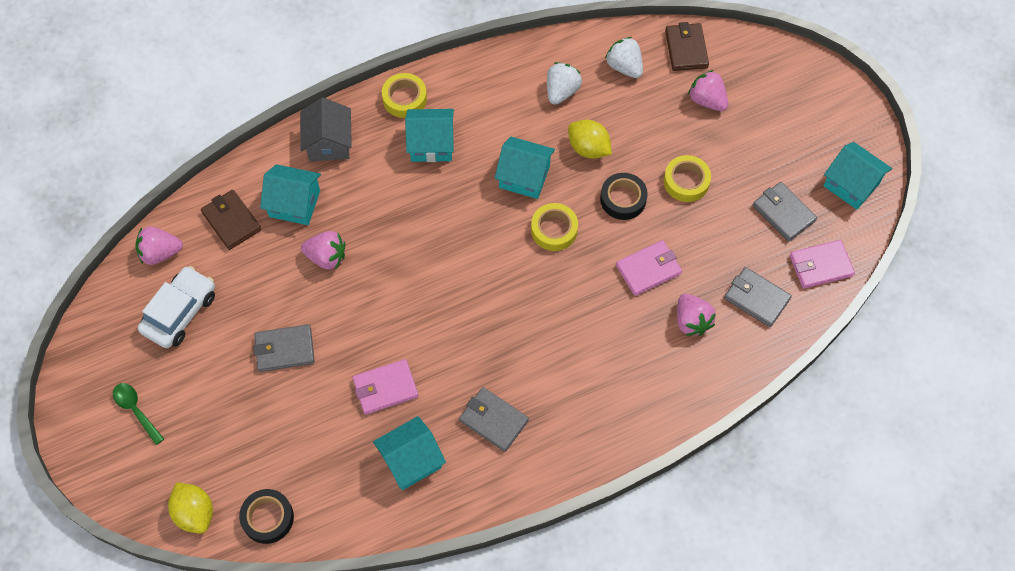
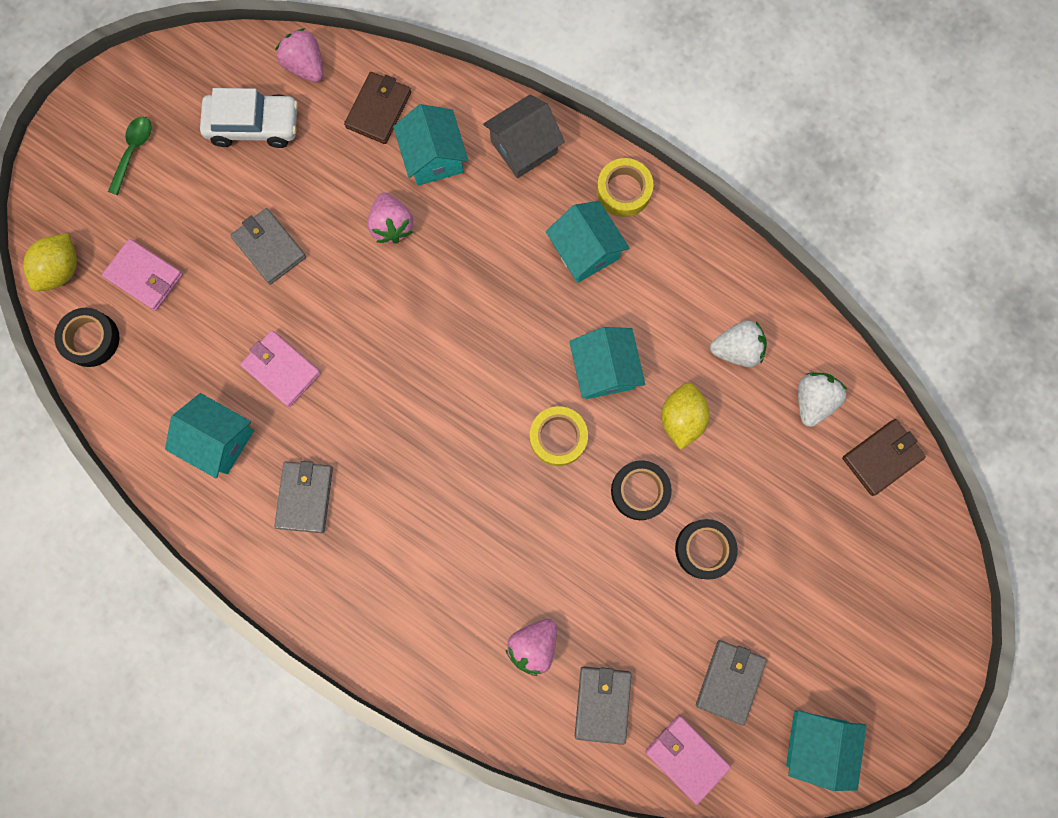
camera: 60 degrees right, 15 degrees up
pink wallet [616,240,682,296] -> pink wallet moved to [102,239,183,311]
yellow tape [664,155,711,202] -> black tape [675,519,738,580]
pink strawberry [688,70,728,111] -> none

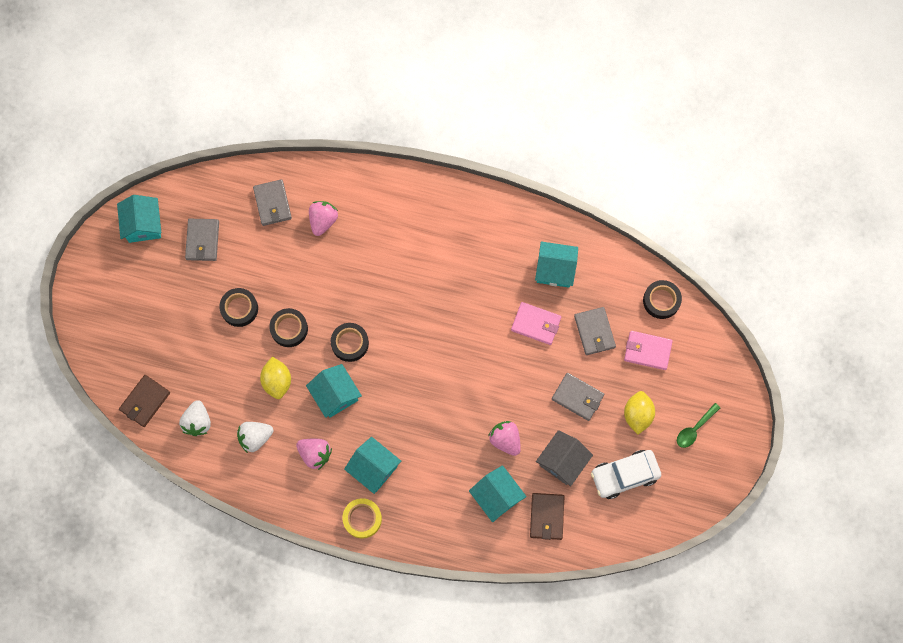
camera: 160 degrees right, 5 degrees down
yellow lemon [23,233,77,292] -> yellow lemon moved to [624,391,655,435]
green spoon [108,117,152,195] -> green spoon turned 45 degrees clockwise [677,403,720,448]
grey wallet [274,461,333,533] -> grey wallet moved to [574,307,616,355]
pink strawberry [275,28,323,83] -> pink strawberry moved to [296,439,332,470]
grey house [483,94,565,178] -> grey house moved to [536,430,593,486]
yellow tape [530,406,588,466] -> black tape [331,323,369,362]
pink wallet [645,715,731,805] -> none

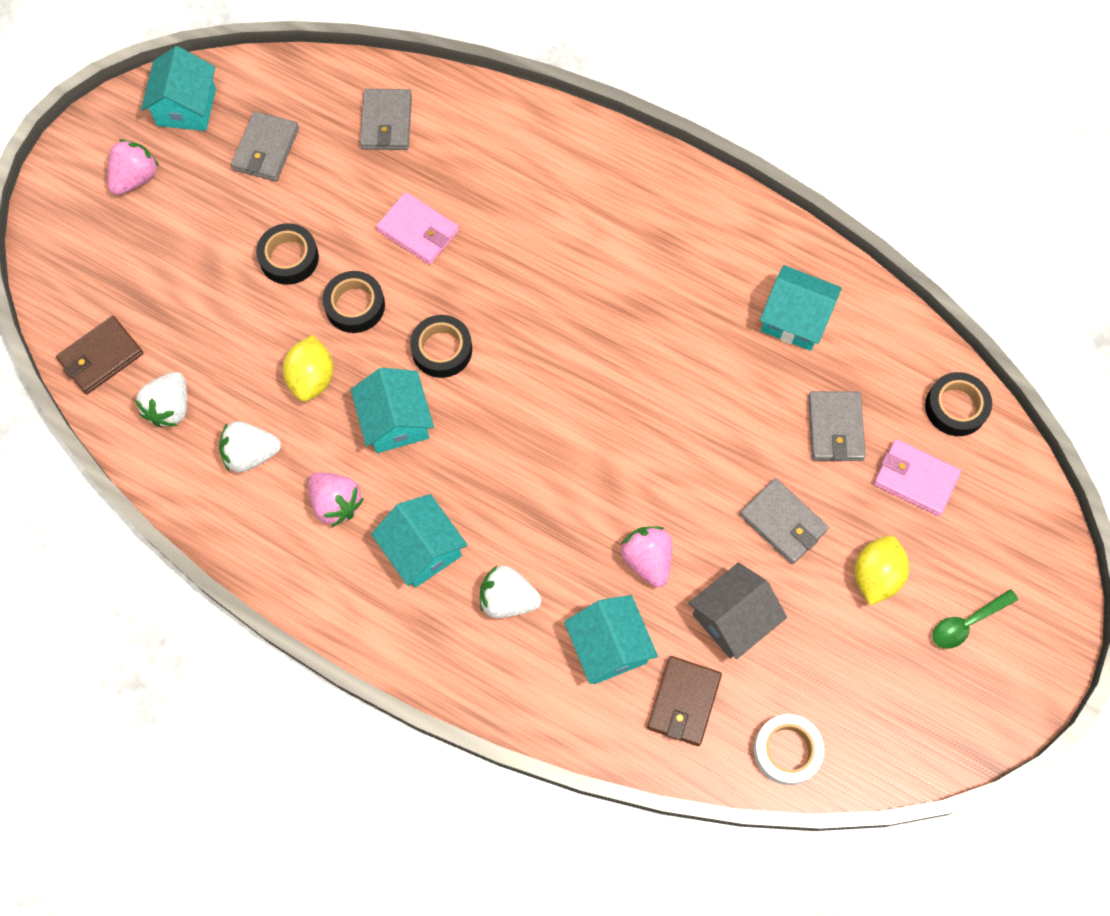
camera: 15 degrees right, 5 degrees down
pink strawberry [309,201,338,236] -> pink strawberry moved to [108,139,159,195]
yellow tape [342,498,382,538] -> none
pink wallet [511,302,561,345] -> pink wallet moved to [376,192,459,265]
white car [591,450,661,499] -> none
none -> white strawberry [480,566,541,618]
none -> white tape [754,714,824,785]

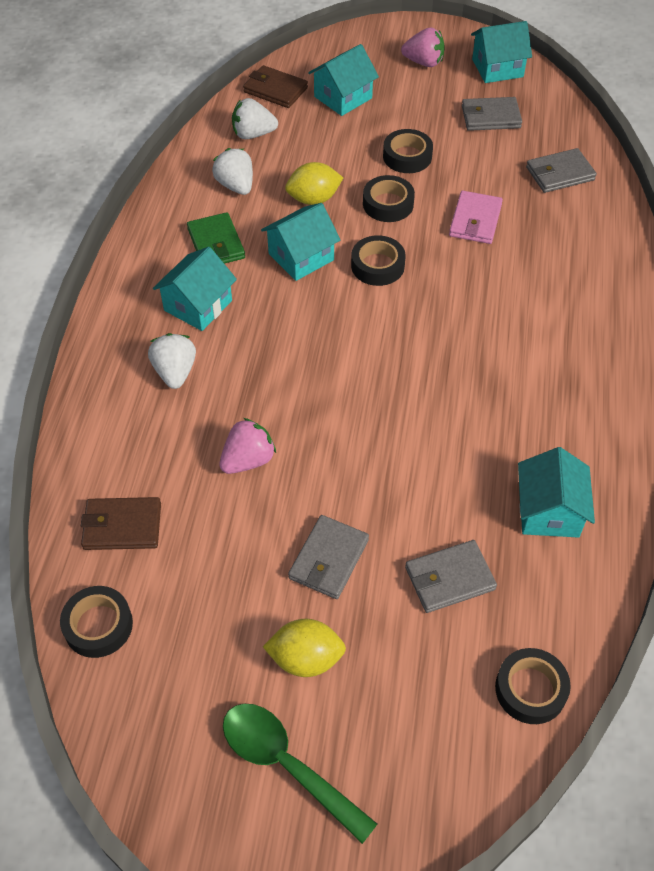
camera: 70 degrees right, 15 degrees down
pink strawberry [308,472,364,527] -> green wallet [187,212,245,264]
turquoise house [564,595,658,684] -> turquoise house moved to [308,44,379,116]
grey house [688,562,787,659] -> none
white tape [754,714,824,785] -> black tape [60,586,133,658]
pink wallet [874,439,961,516] -> none
green spoon [932,589,1018,649] -> green spoon [223,704,377,844], size x1.62

